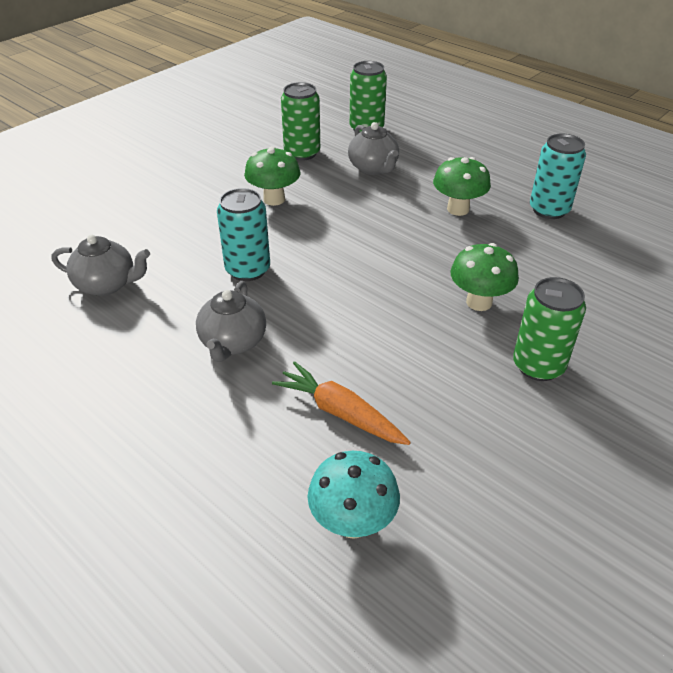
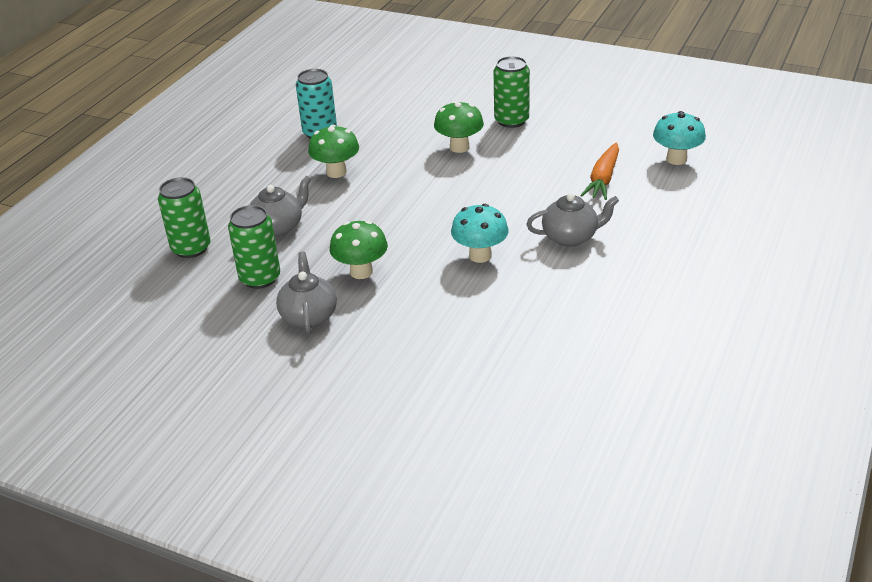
camera: 105 degrees left, 5 degrees down
grey teapot [52,235,150,296] -> grey teapot moved to [276,252,337,334]
turquoise can [217,188,270,281] -> turquoise mushroom [451,204,509,263]

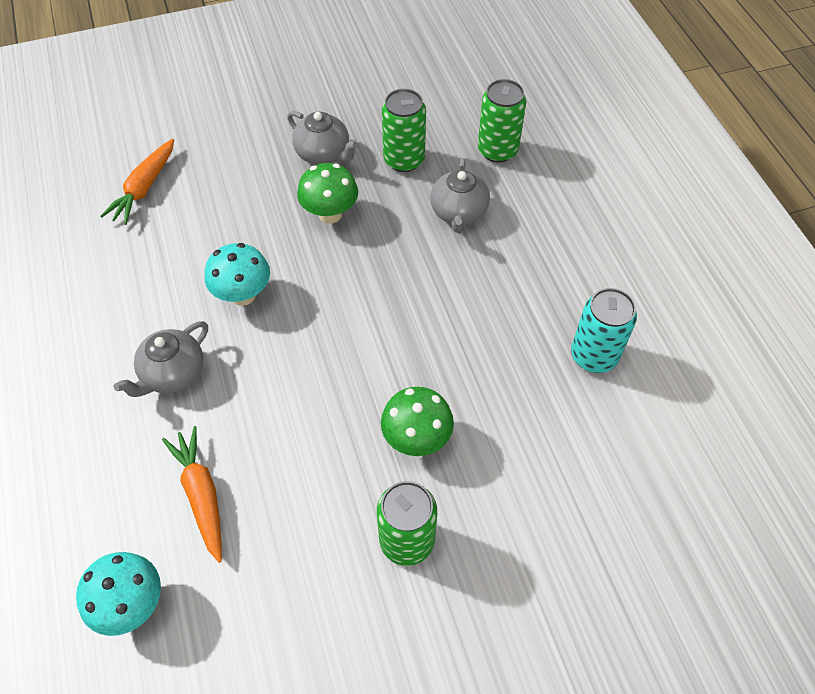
camera: 135 degrees right, 20 degrees up
green mushroom [308,125,359,178] -> none
none -> orange carrot [100,139,174,225]

